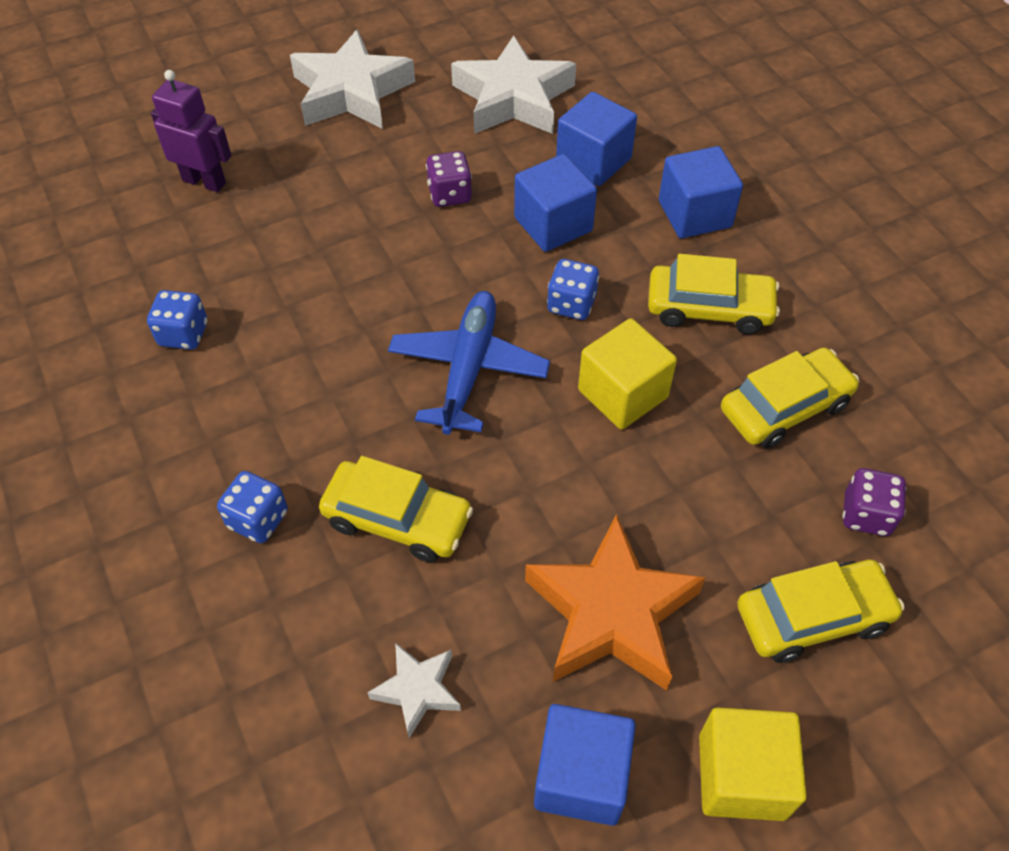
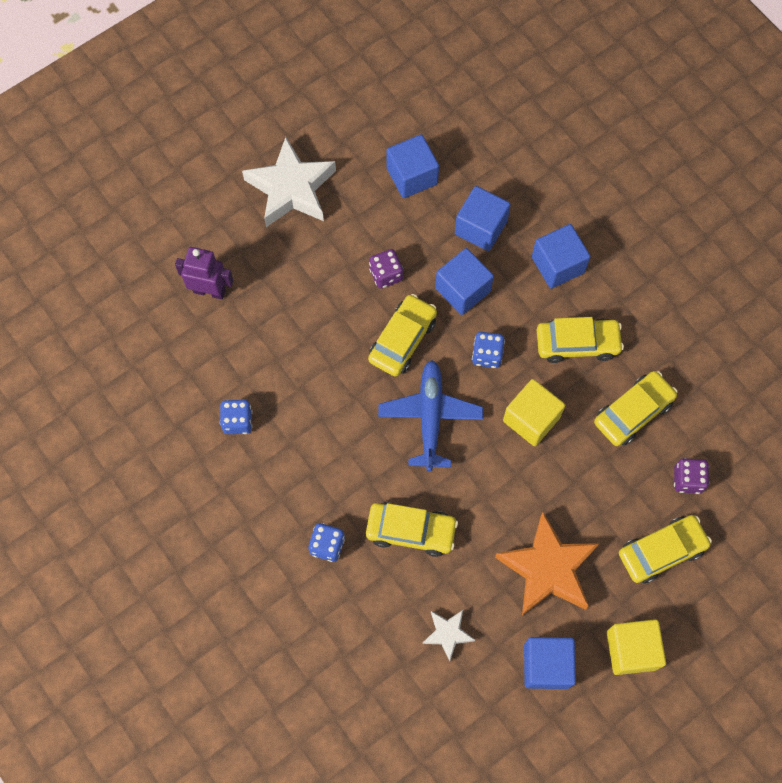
camera: 10 degrees left, 15 degrees up
white star [451,36,576,134] -> blue cube [387,134,439,198]
none -> yellow car [368,294,437,377]

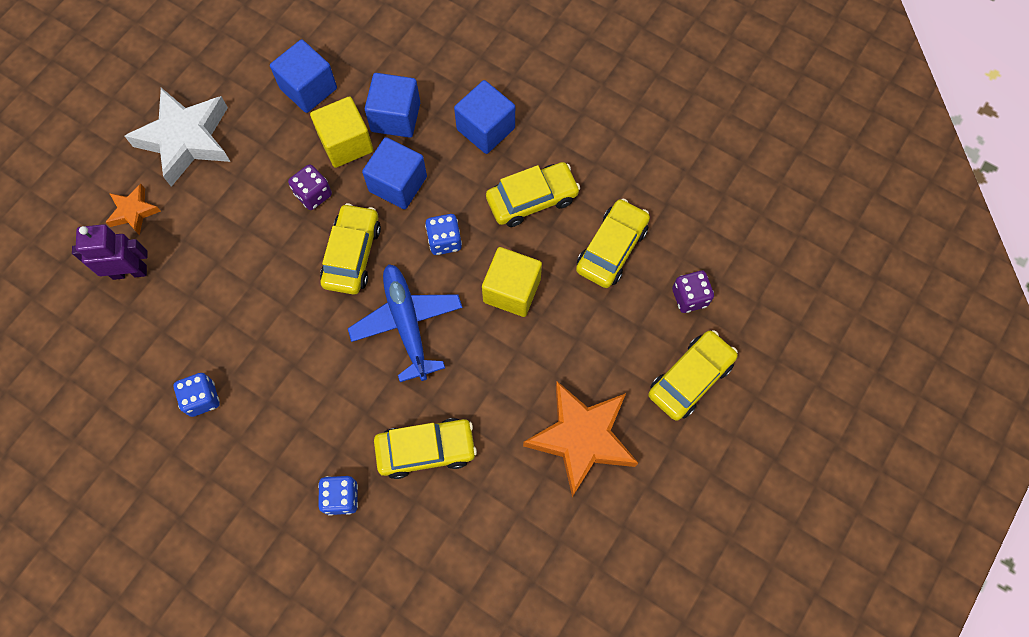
camera: 20 degrees left, 0 degrees up
white star [423,610,475,661] -> none
blue cube [524,637,576,689] -> none
yellow cube [607,619,666,675] -> yellow cube moved to [310,96,373,168]
none -> orange star [105,184,161,235]

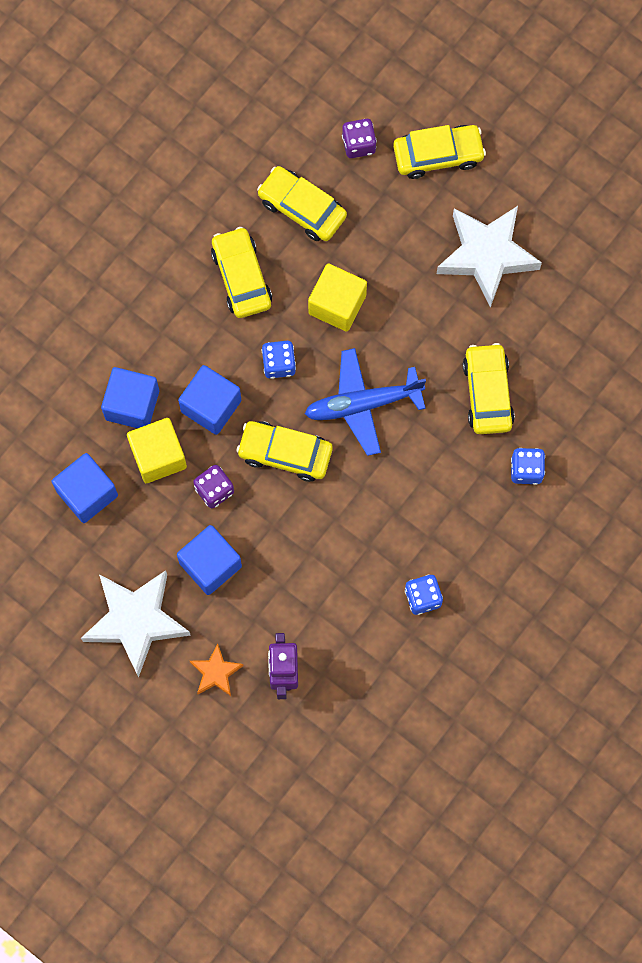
camera: 85 degrees left, 5 degrees up
blue cube [454,80,515,154] -> blue cube moved to [177,525,242,595]
orange star [523,381,638,497] -> white star [437,206,542,308]
yellow car [648,330,738,421] -> yellow car turned 120 degrees clockwise [393,125,486,179]

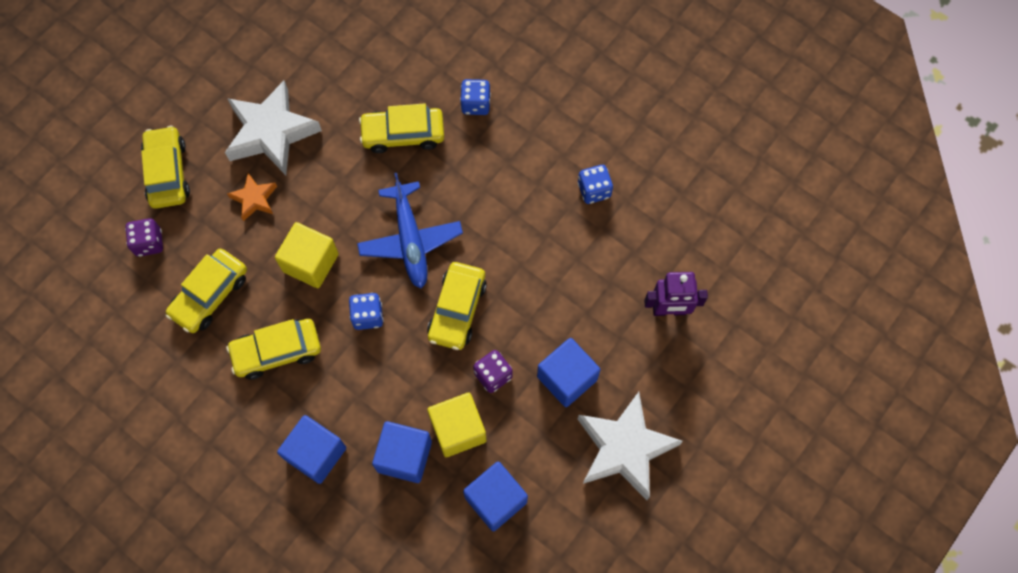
camera: 90 degrees left, 5 degrees down
blue cube [178,365,241,435] -> blue cube moved to [277,415,346,484]
orange star [190,643,244,696] -> orange star moved to [227,173,277,221]

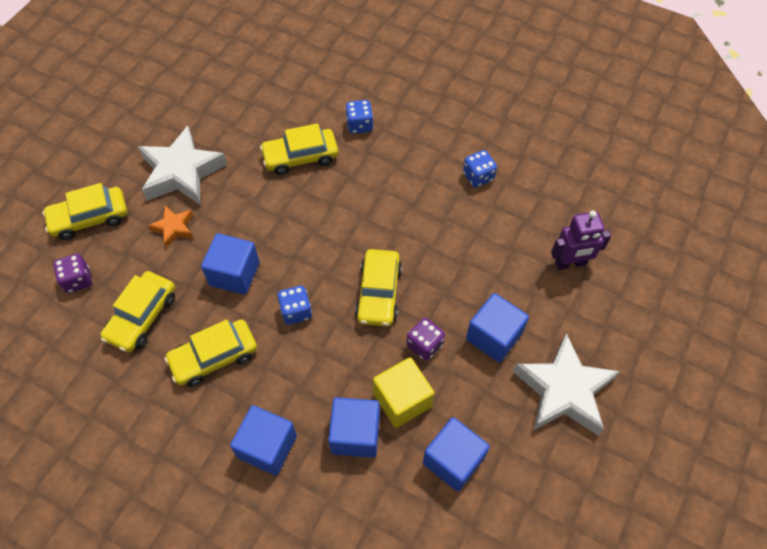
camera: 10 degrees left, 10 degrees down
yellow car [141,126,190,209] -> yellow car turned 90 degrees counterclockwise [42,183,127,240]
yellow cube [275,222,339,288] -> blue cube [201,233,260,295]
blue plane [357,173,463,288] -> none

